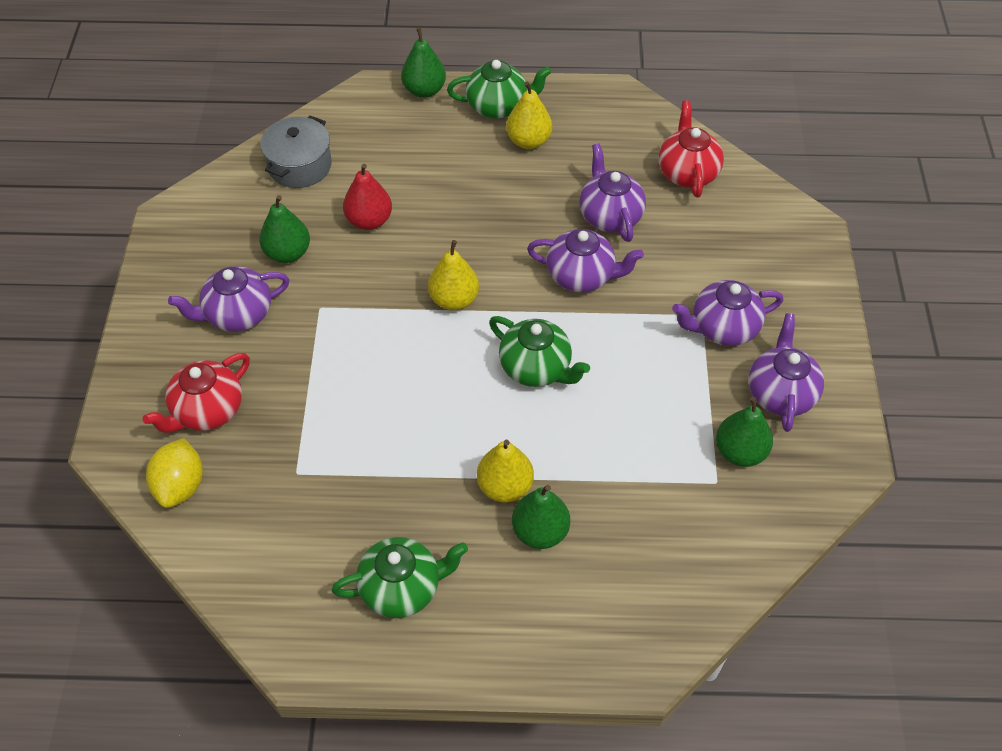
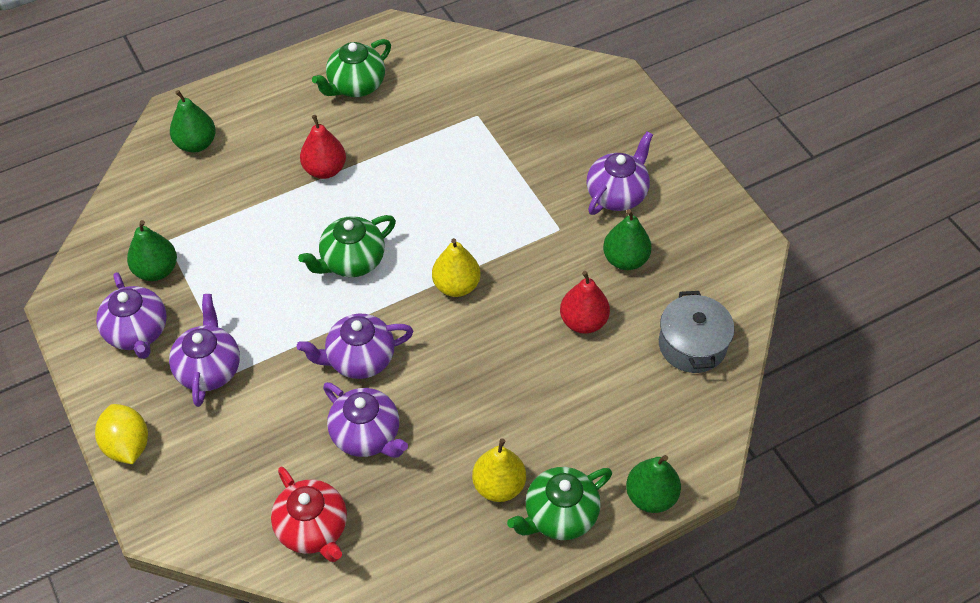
camera: 150 degrees right, 0 degrees up
red teapot [143,353,250,433] -> none
yellow lemon [146,438,203,508] -> yellow lemon moved to [95,404,148,464]
yellow pear [477,440,534,503] -> red pear [300,115,346,179]
green teapot [489,316,590,387] -> green teapot turned 45 degrees counterclockwise [298,215,396,277]
green pear [512,485,570,549] -> green pear moved to [170,90,216,153]
purple teapot [672,280,783,346] -> purple teapot turned 45 degrees counterclockwise [169,294,240,407]

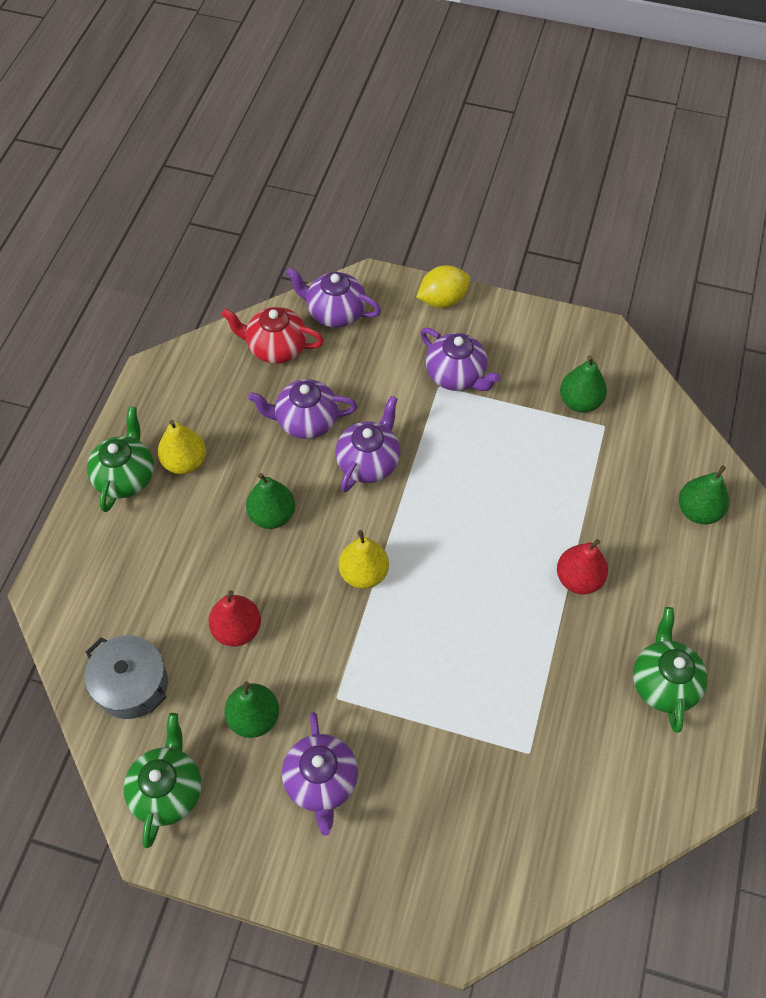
camera: 135 degrees right, 5 degrees up
yellow lemon [95,404,148,464] -> yellow lemon turned 45 degrees counterclockwise [416,265,470,308]
purple teapot [96,272,167,359] -> purple teapot moved to [286,267,381,328]
green teapot [298,215,396,277] -> green teapot moved to [123,713,202,848]
green pear [626,455,681,513] -> green pear moved to [246,473,295,529]

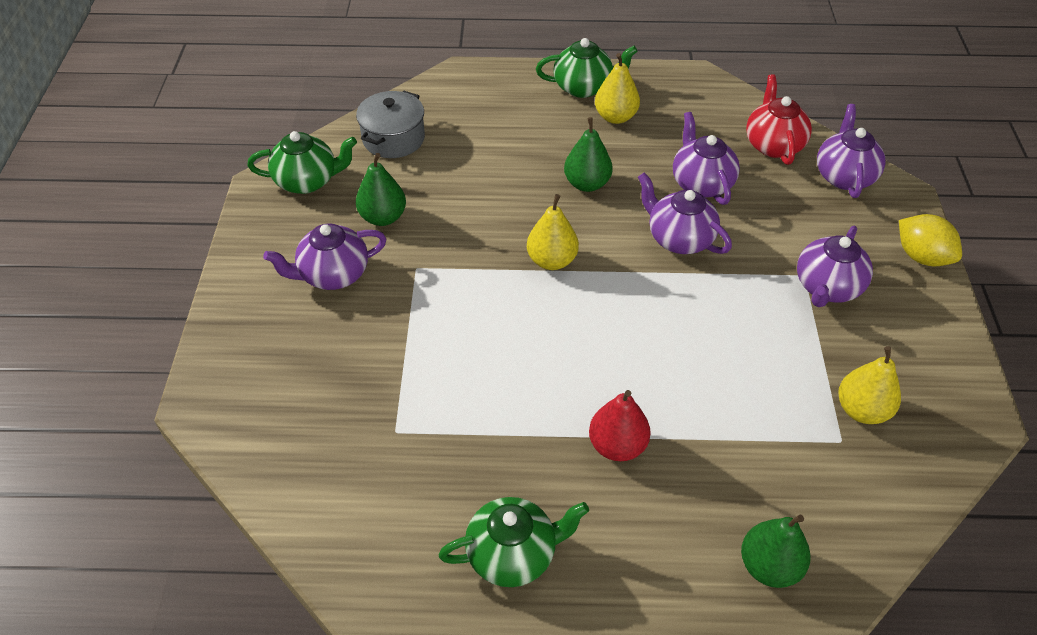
camera: 75 degrees right, 10 degrees down
red pear [209,590,261,646] -> none
purple teapot [335,396,401,492] -> purple teapot turned 150 degrees counterclockwise [638,172,732,254]
green pear [560,355,607,413] -> yellow pear [838,346,901,424]

